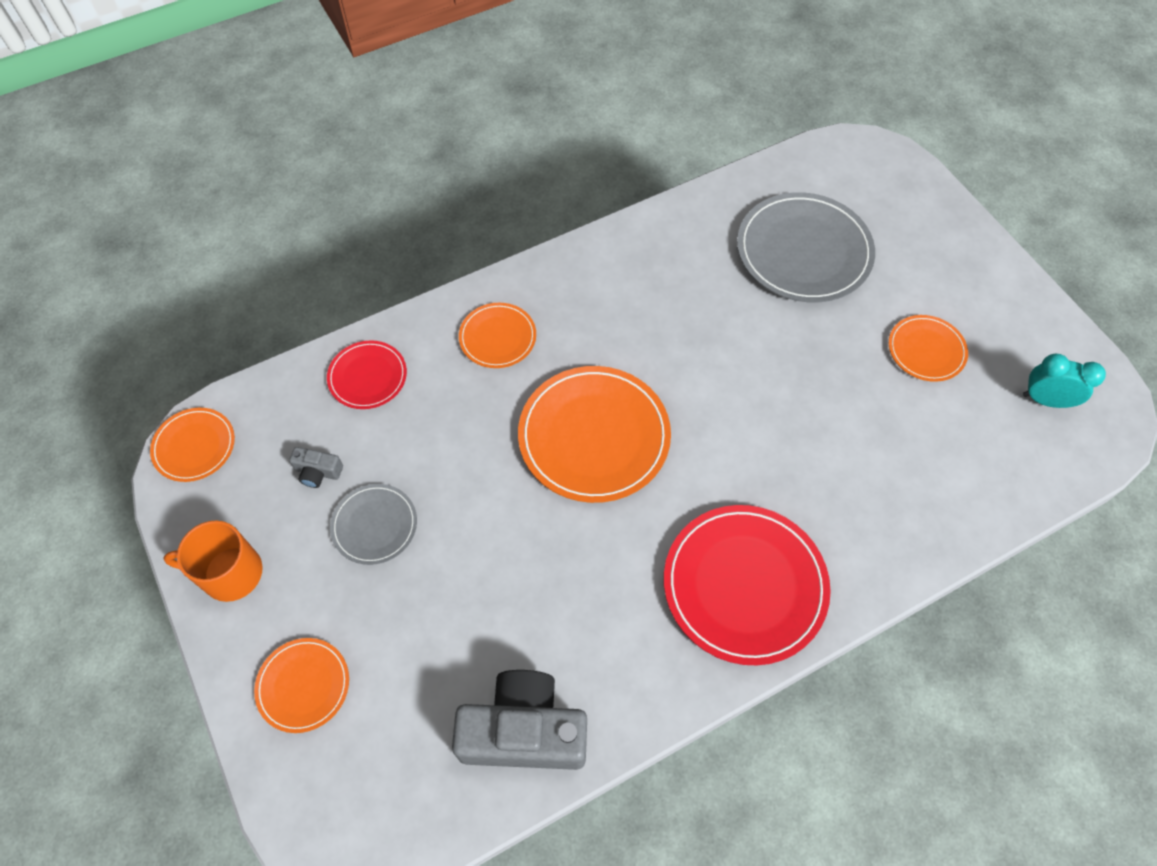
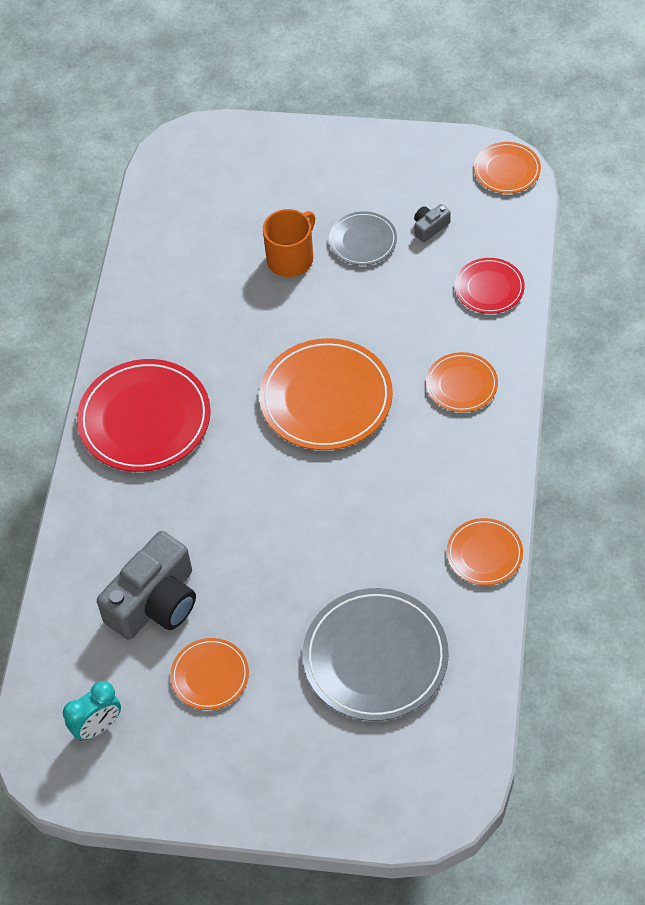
camera: 130 degrees right, 5 degrees down
orange mug [163,520,263,602] -> orange mug moved to [263,209,315,277]
orange plate [254,638,349,733] -> orange plate moved to [447,518,523,585]
grey camera [452,670,587,770] -> grey camera moved to [97,531,196,640]

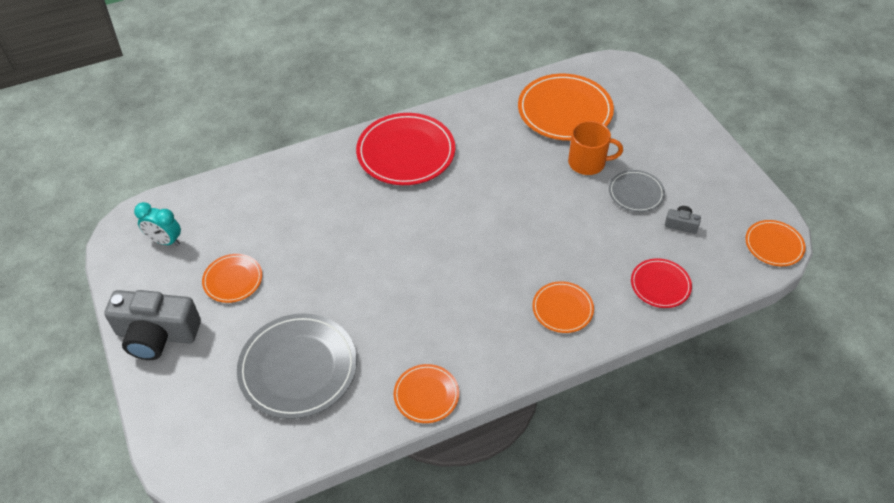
camera: 55 degrees right, 5 degrees down
grey camera [97,531,196,640] -> grey camera moved to [104,290,201,360]
orange plate [259,338,393,450] -> orange plate moved to [518,73,614,141]

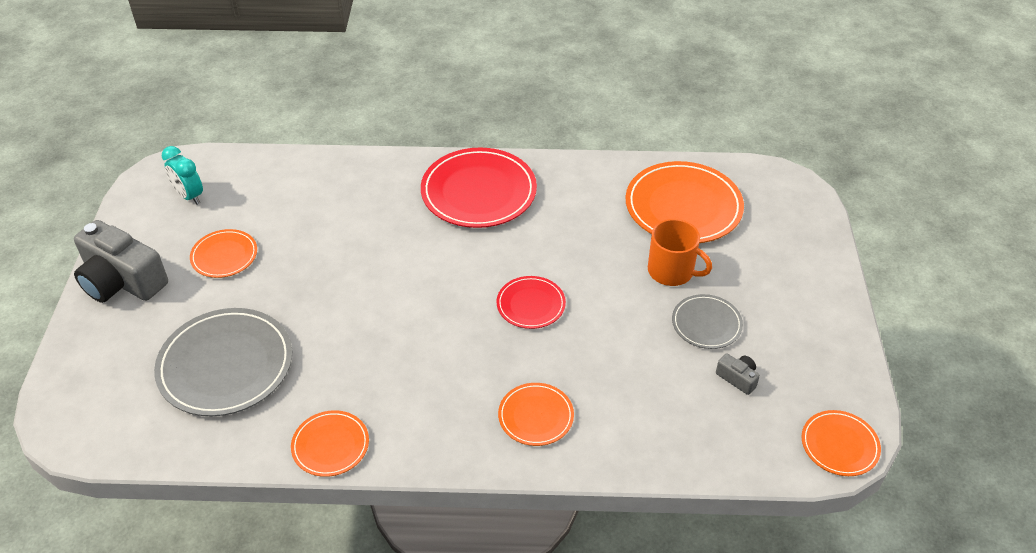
camera: 25 degrees right, 5 degrees down
red plate [631,258,692,308] -> red plate moved to [497,276,566,329]

